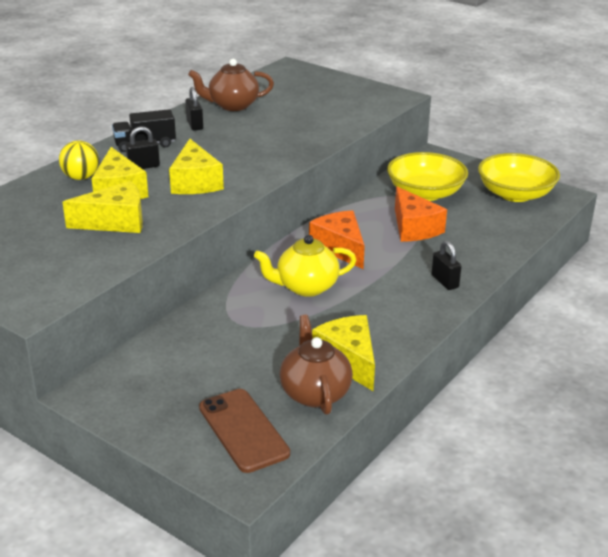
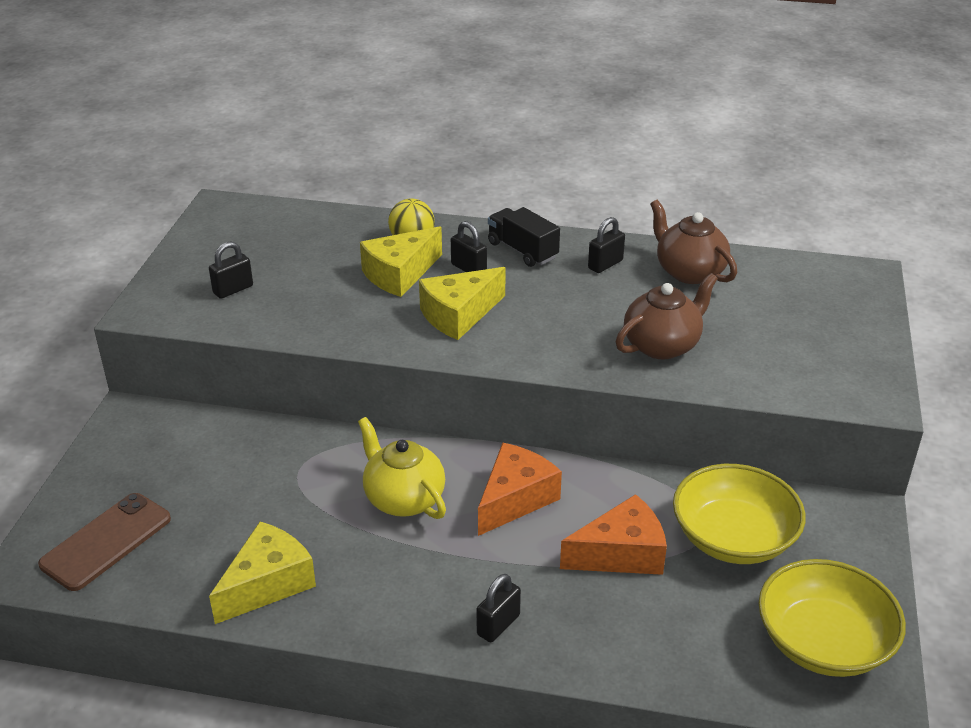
camera: 65 degrees right, 5 degrees up
yellow cheese [63,181,143,233] -> none
brown teapot [280,314,353,415] -> brown teapot moved to [616,273,718,360]
orange cheese [395,187,447,242] -> orange cheese turned 150 degrees counterclockwise [560,494,667,575]
none -> black padlock [209,241,253,299]

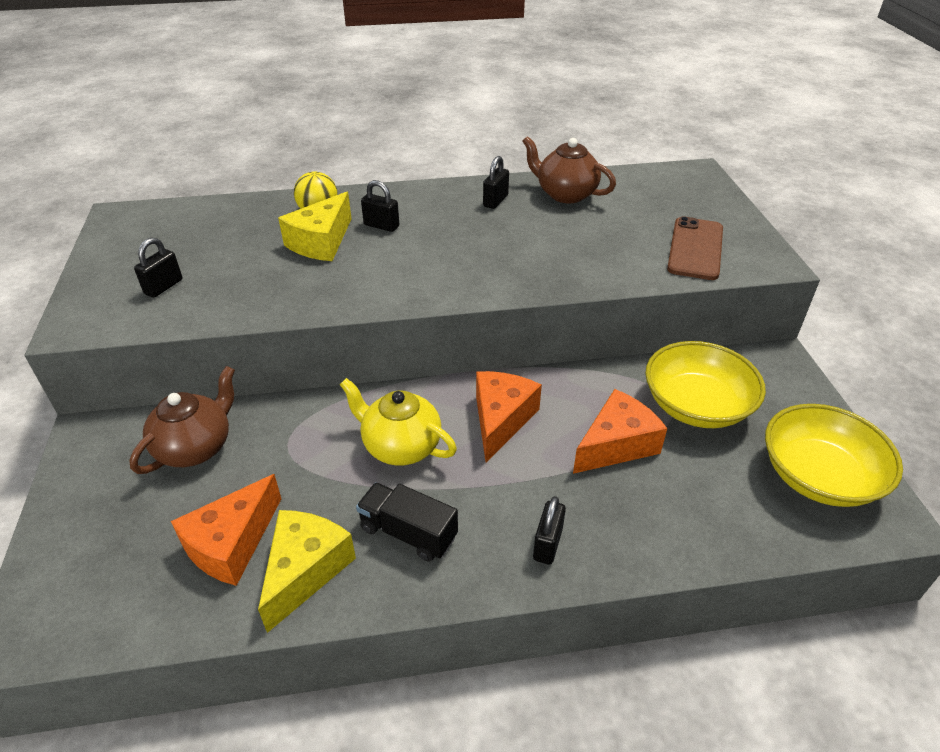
camera: 20 degrees left, 5 degrees up
brown phone [38,493,171,591] -> brown phone moved to [667,216,723,280]
yellow cheese [419,267,506,340] -> none
black truck [488,207,560,267] -> black truck moved to [356,483,458,562]
brown teapot [616,273,718,360] -> brown teapot moved to [129,366,235,474]
none -> orange cheese [171,474,281,586]

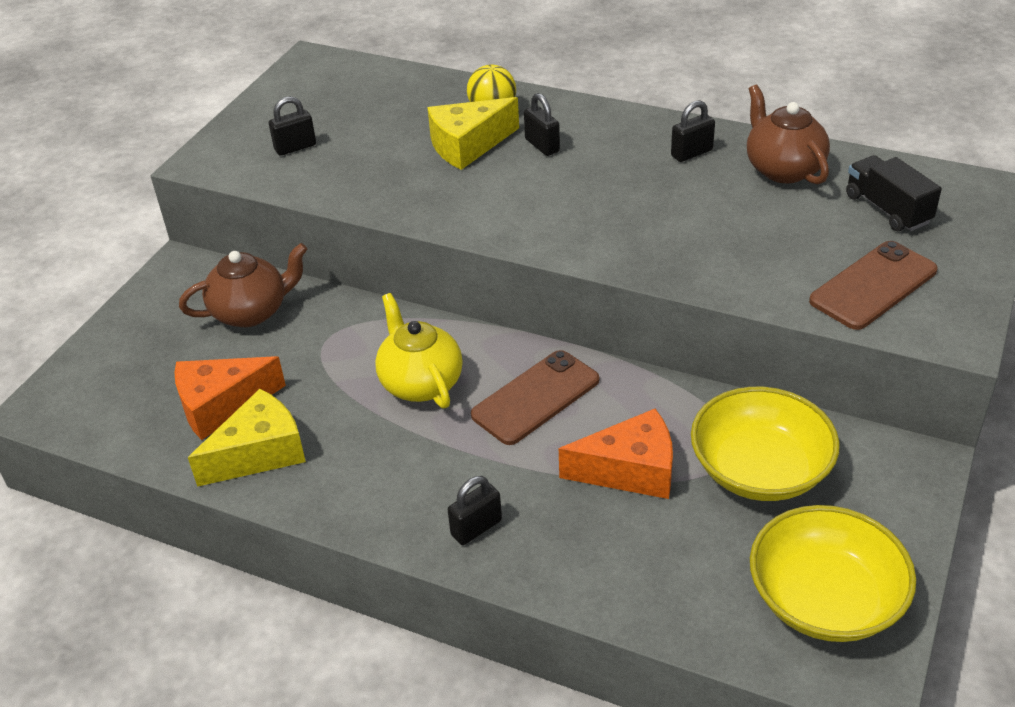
camera: 35 degrees right, 0 degrees up
black truck [356,483,458,562] -> black truck moved to [846,155,942,231]
orange cheese [476,371,542,462] -> brown phone [471,350,599,445]

